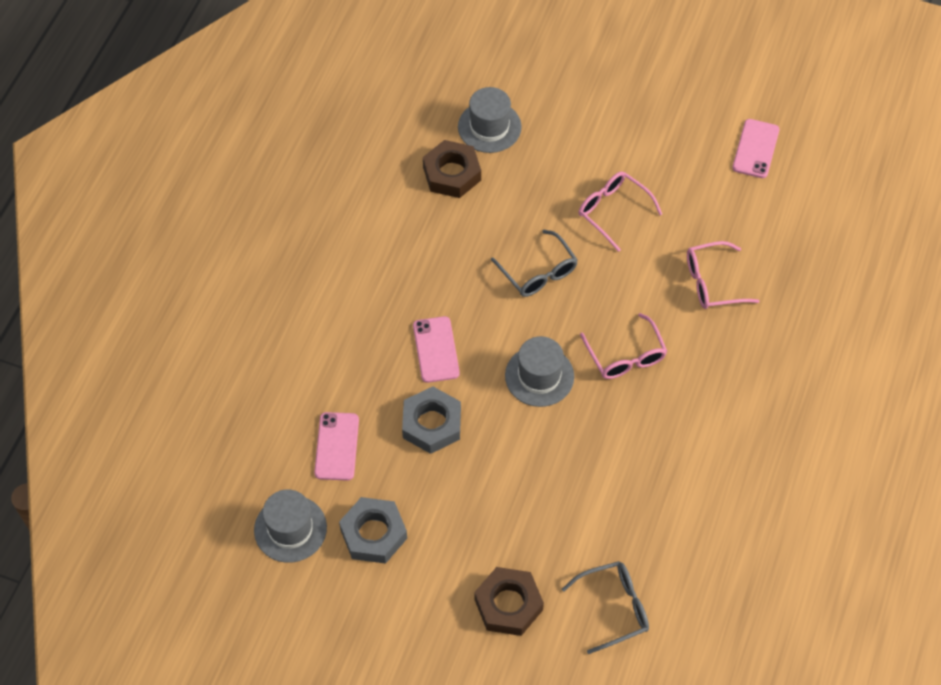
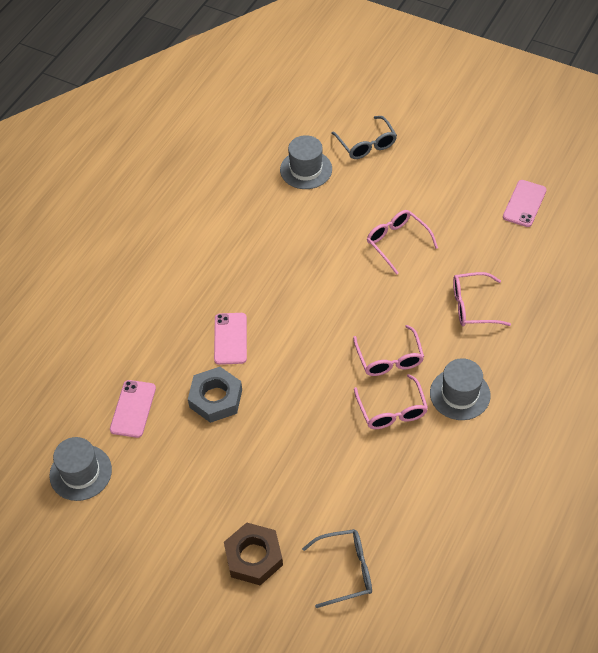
camera: 10 degrees right, 5 degrees down
grey nut [339,497,407,564] -> none
brown nut [423,140,481,198] -> none
grey glasses [491,230,578,297] -> grey glasses moved to [331,116,397,159]
grey hat [505,336,574,407] -> grey hat moved to [430,358,491,420]
none -> pink glasses [354,374,428,429]

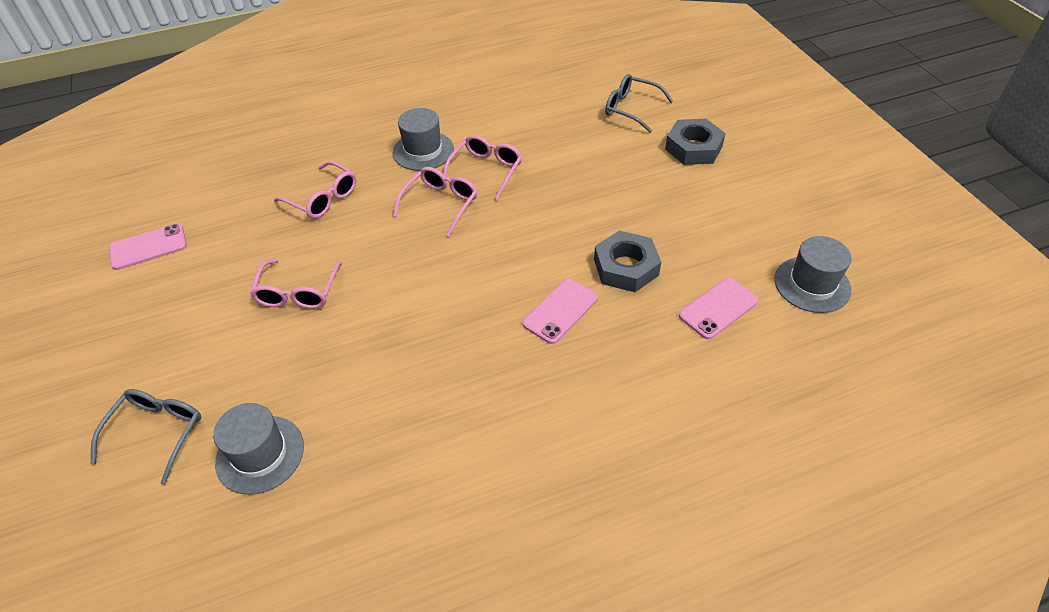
camera: 140 degrees left, 5 degrees down
brown nut [224,522,283,585] -> grey nut [665,119,726,165]

